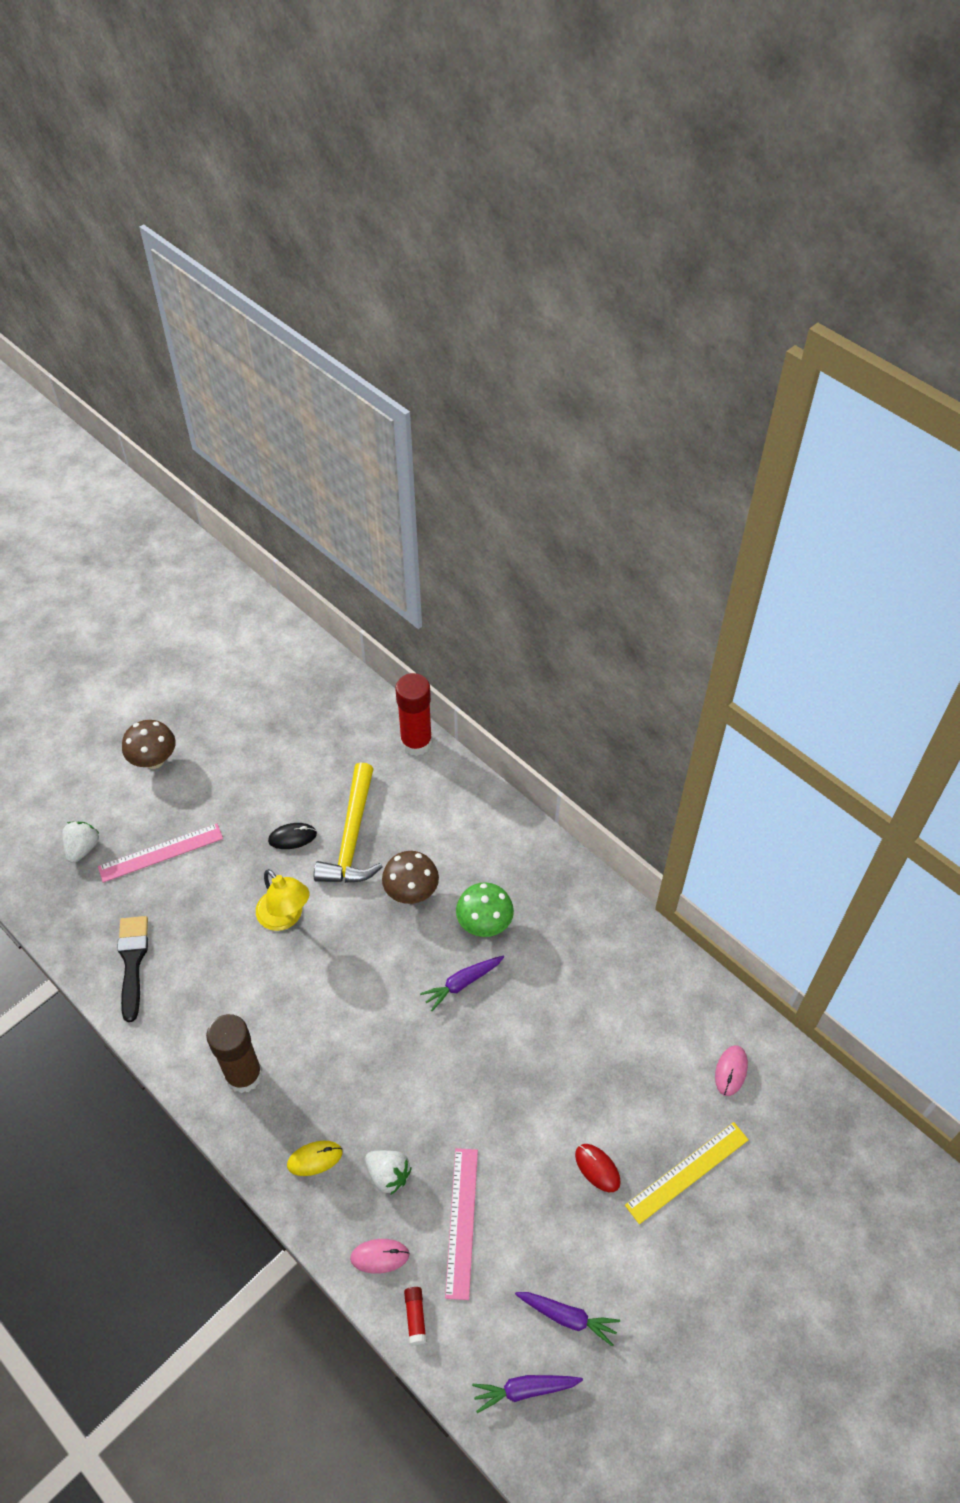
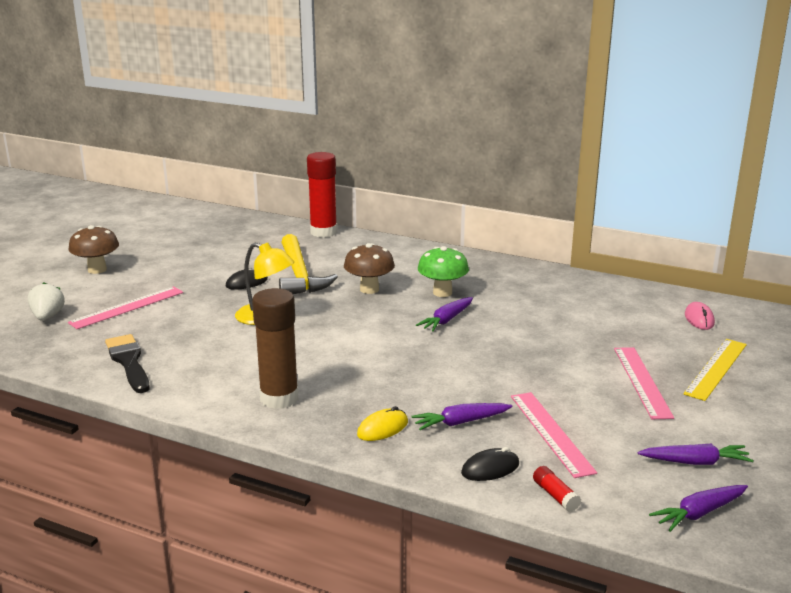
camera: 20 degrees left, 30 degrees down
pink mouse [350,1239,410,1274] -> black mouse [461,447,519,481]
white strawberry [365,1150,412,1194] -> purple carrot [411,403,513,430]
red mouse [575,1144,621,1192] -> pink ruler [614,347,674,419]

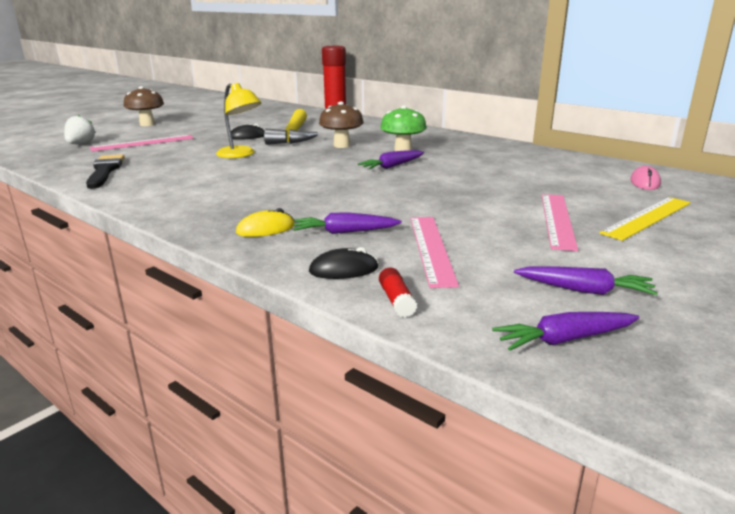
camera: 15 degrees right, 0 degrees up
brown glue stick [252,288,298,409] -> none

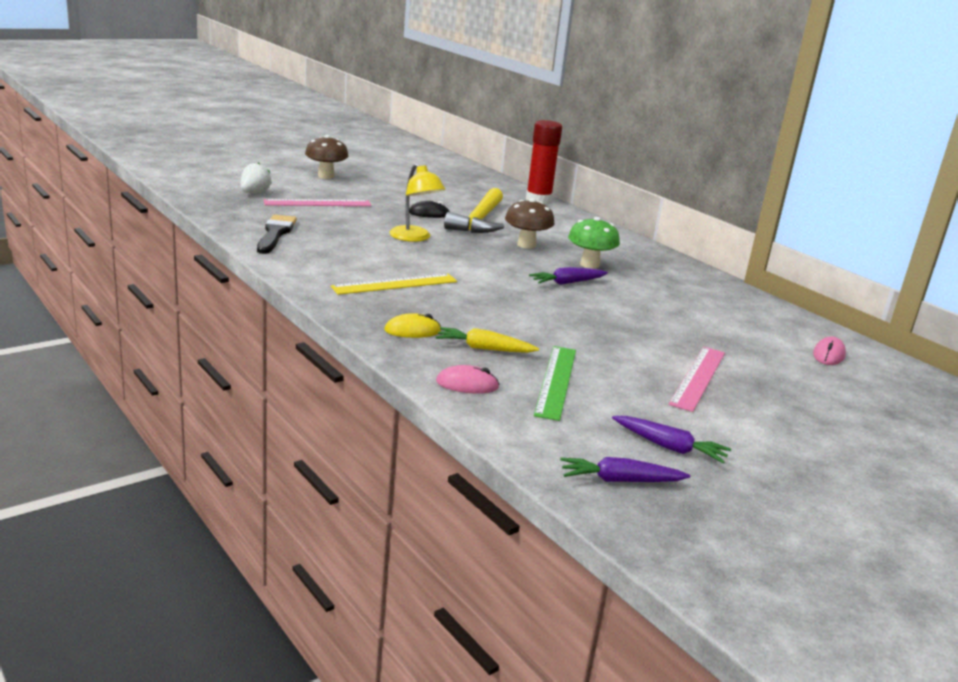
camera: 10 degrees right, 0 degrees up
purple carrot [293,212,402,234] -> yellow carrot [436,327,539,353]
black mouse [309,247,379,279] -> pink mouse [436,365,500,394]
red glue stick [379,267,417,318] -> none
pink ruler [410,217,459,288] -> green ruler [534,346,576,421]
yellow ruler [599,197,691,241] -> yellow ruler moved to [331,274,457,295]

